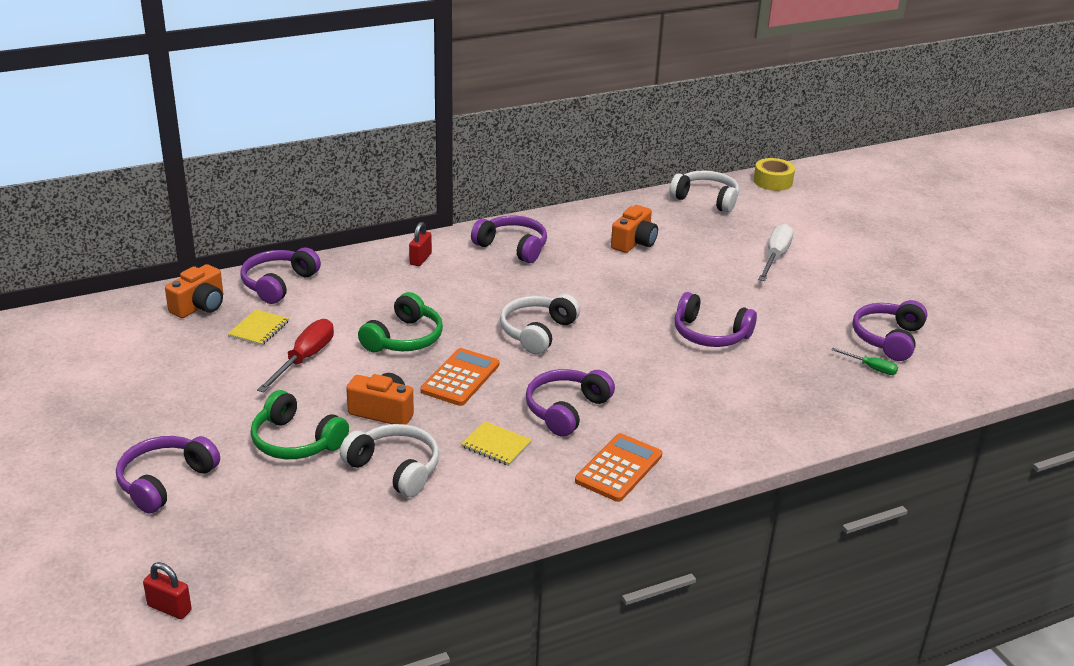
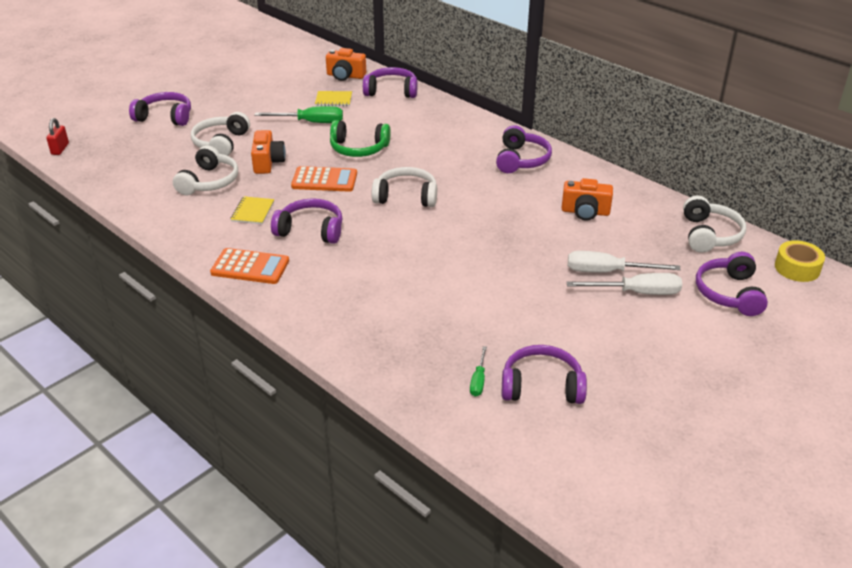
camera: 70 degrees right, 5 degrees up
green headphones [251,390,349,459] -> white headphones [191,112,250,156]
red screwdriver [257,319,334,393] -> green screwdriver [254,106,343,123]
red padlock [409,222,432,266] -> none
purple headphones [675,292,757,347] -> purple headphones moved to [696,252,768,316]
none -> white screwdriver [568,251,681,273]

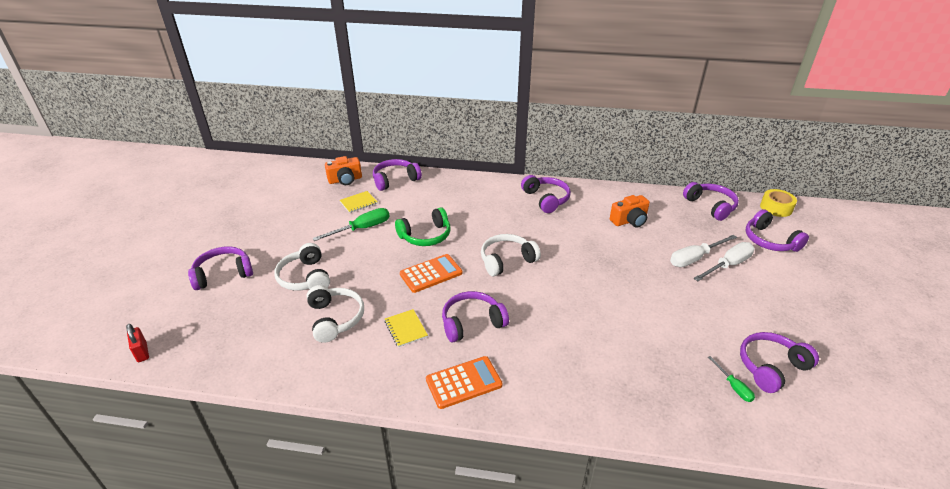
camera: 35 degrees left, 0 degrees up
orange camera [251,130,286,174] -> none
white headphones [683,196,746,253] -> purple headphones [683,182,739,221]

